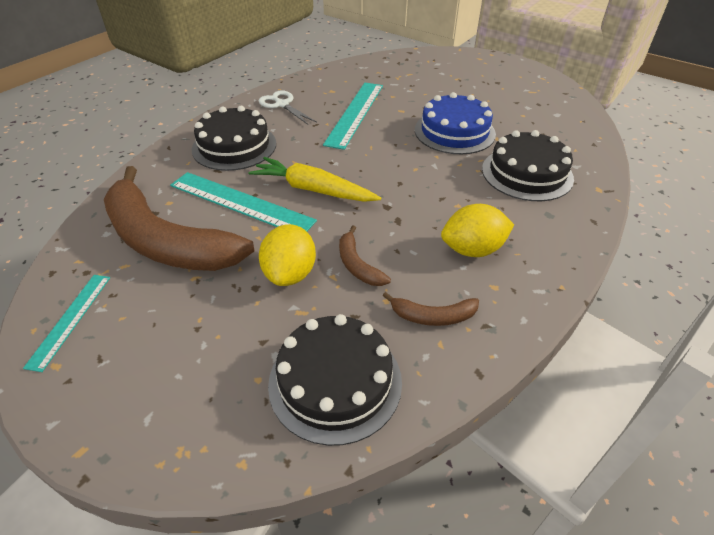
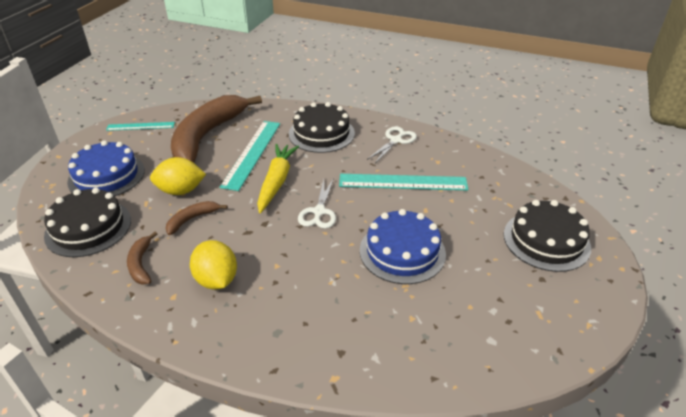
camera: 75 degrees right, 5 degrees down
black cake [482,130,574,201] -> black cake moved to [504,200,591,272]
none -> blue cake [67,140,145,196]
none -> white scissors [298,178,336,228]

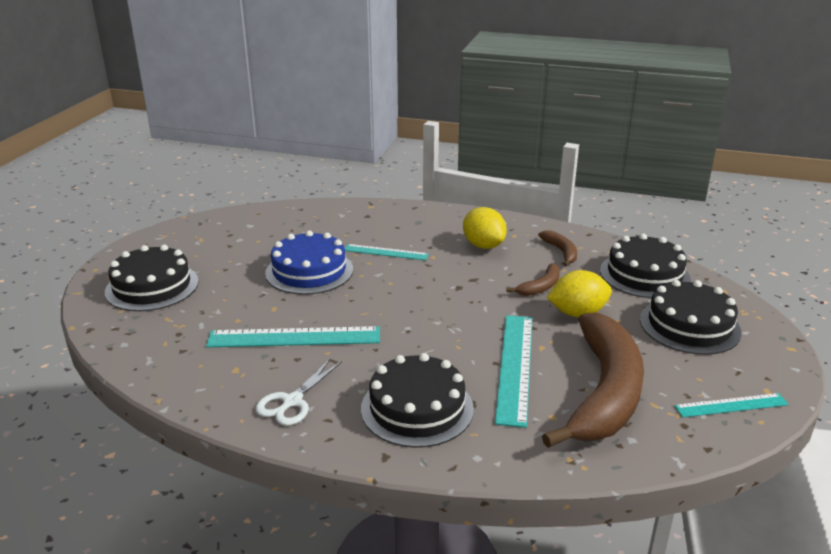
camera: 175 degrees right, 10 degrees down
blue cake [67,140,145,196] -> black cake [640,280,742,355]
yellow carrot [257,144,299,213] -> none
white scissors [298,178,336,228] -> none
none -> turquoise ruler [345,244,429,260]

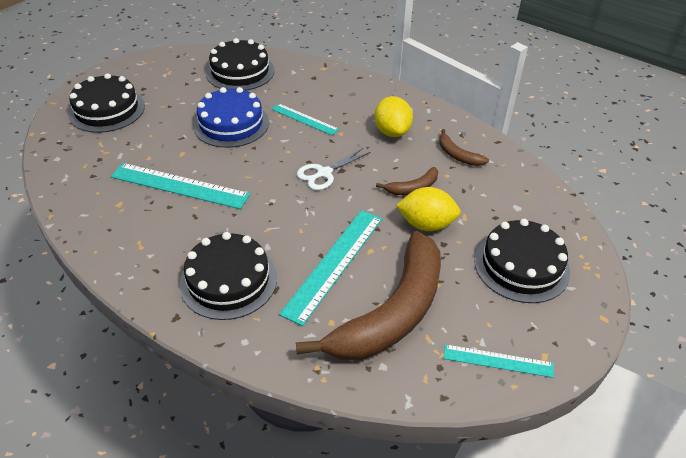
camera: 20 degrees right, 15 degrees up
white scissors [256,359,342,426] -> white scissors moved to [297,148,370,190]
brown banana [538,230,577,267] -> brown banana turned 135 degrees clockwise [439,129,489,166]
black cake [600,234,691,298] -> black cake moved to [206,38,275,91]

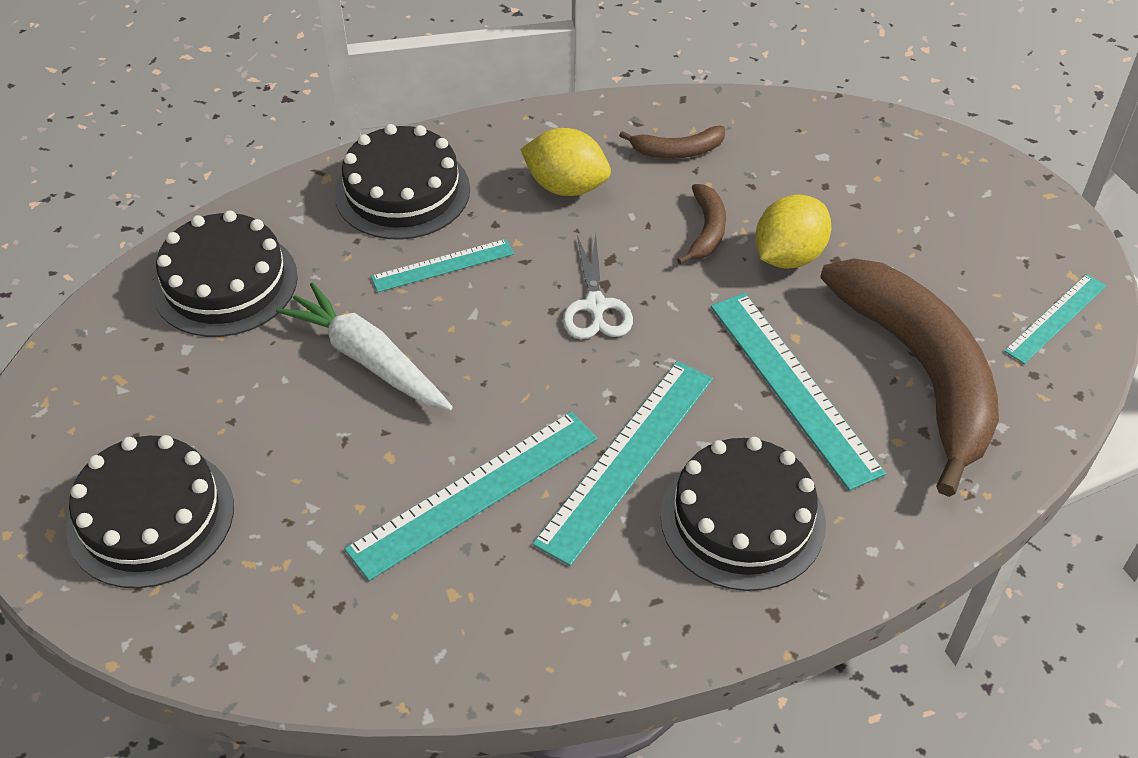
camera: 55 degrees left, 5 degrees up
blue cake [193,87,269,148] -> white carrot [276,282,453,410]
black cake [474,219,570,303] -> black cake moved to [335,124,470,240]
none -> turquoise ruler [532,361,713,566]

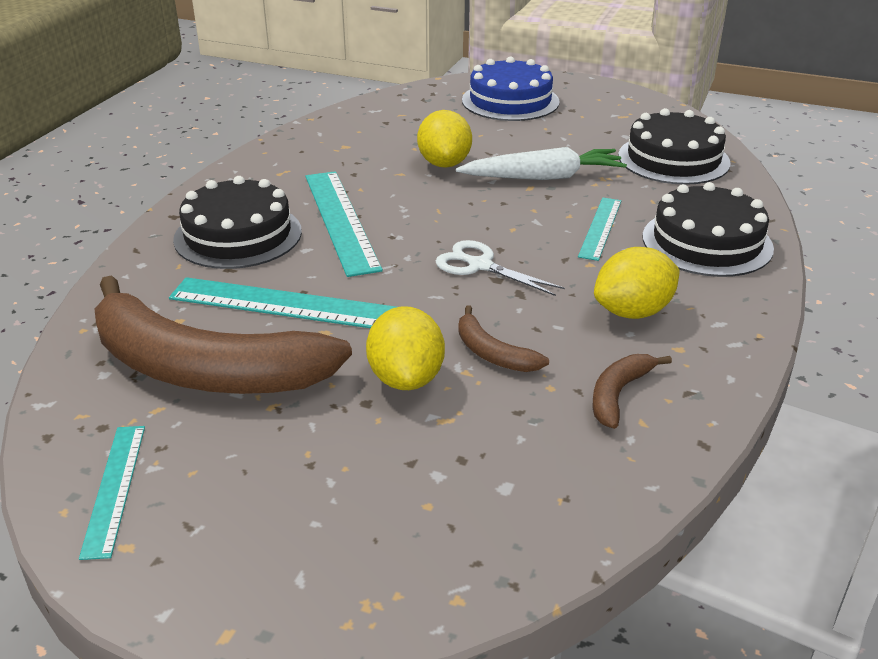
camera: 130 degrees right, 15 degrees down
black cake [66,435,234,588] -> blue cake [462,57,560,121]
turquoise ruler [344,412,597,581] -> none
none -> yellow lemon [417,110,472,168]

